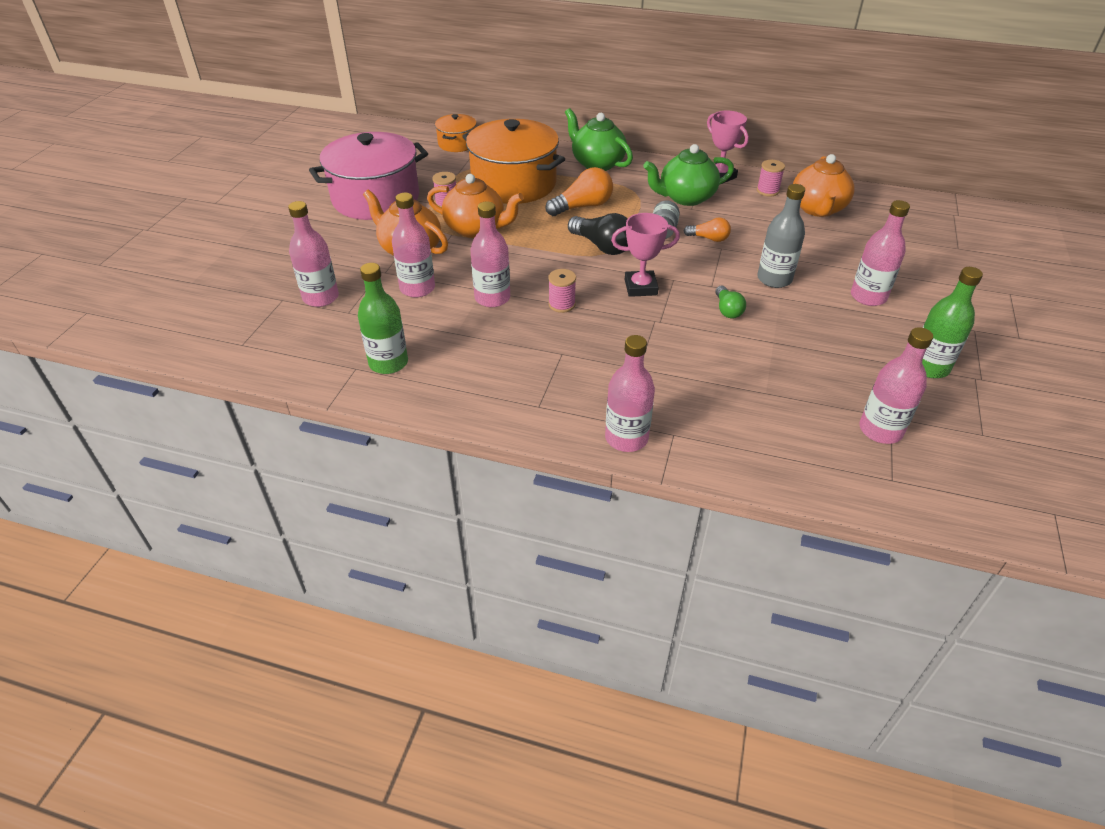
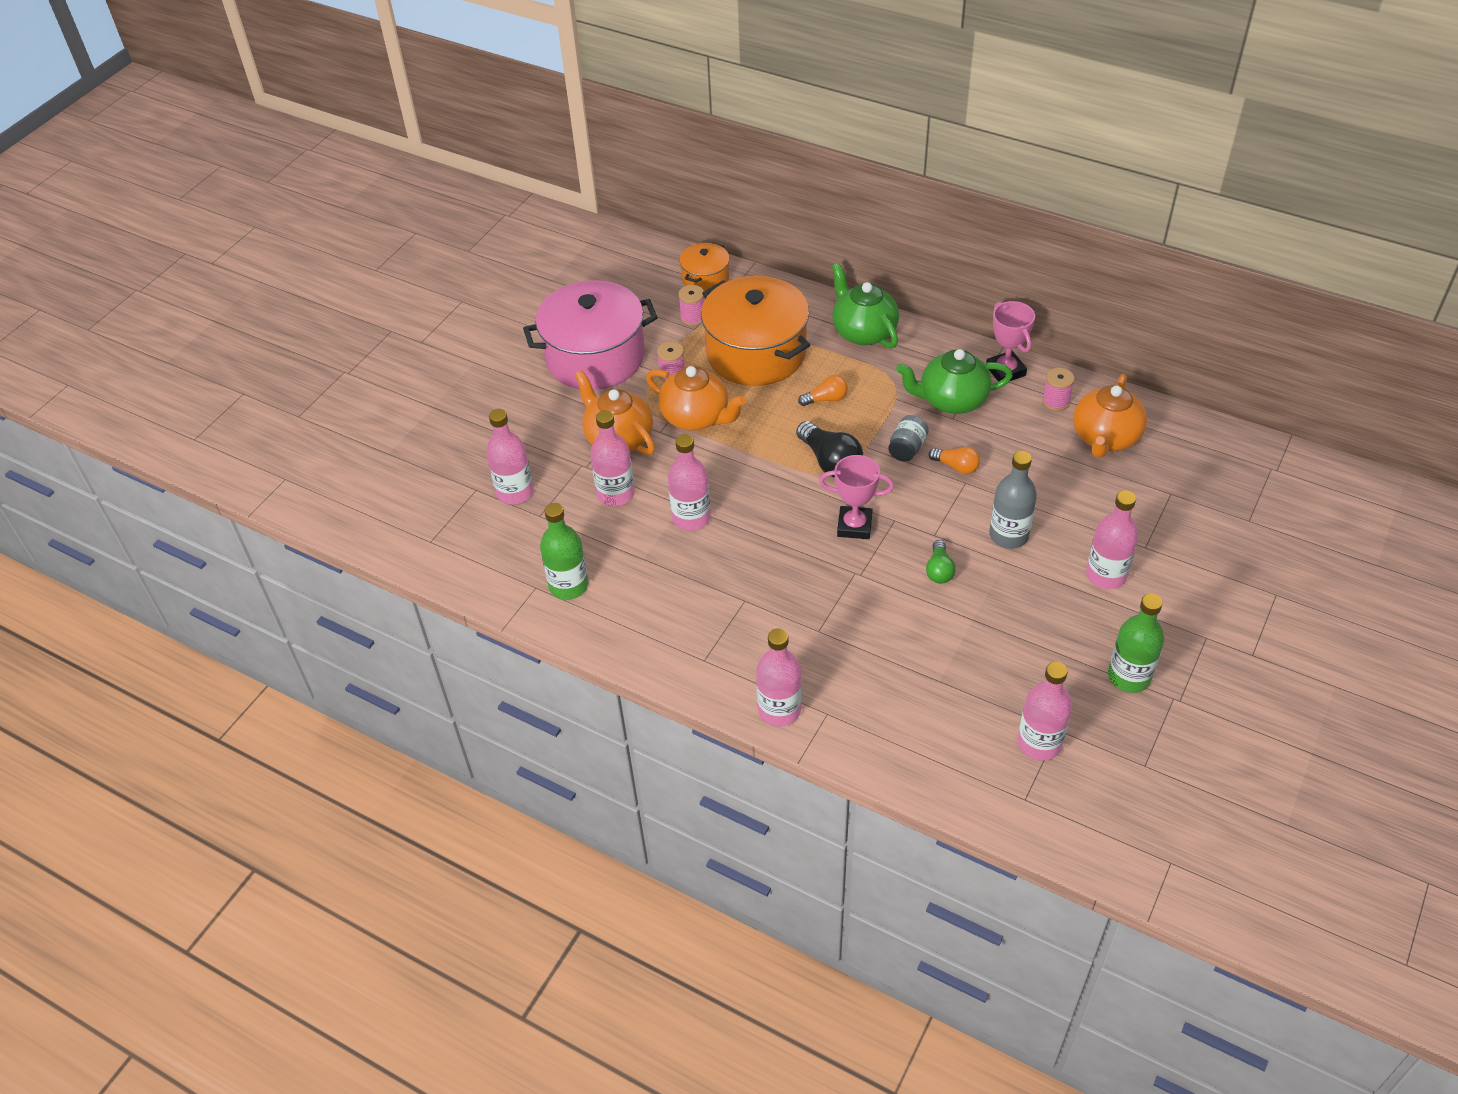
camera: 15 degrees right, 5 degrees up
orange light bulb [545,167,613,216] -> orange light bulb [798,375,848,406], size x0.60
pink spool [548,269,576,313] -> pink spool moved to [678,285,704,326]

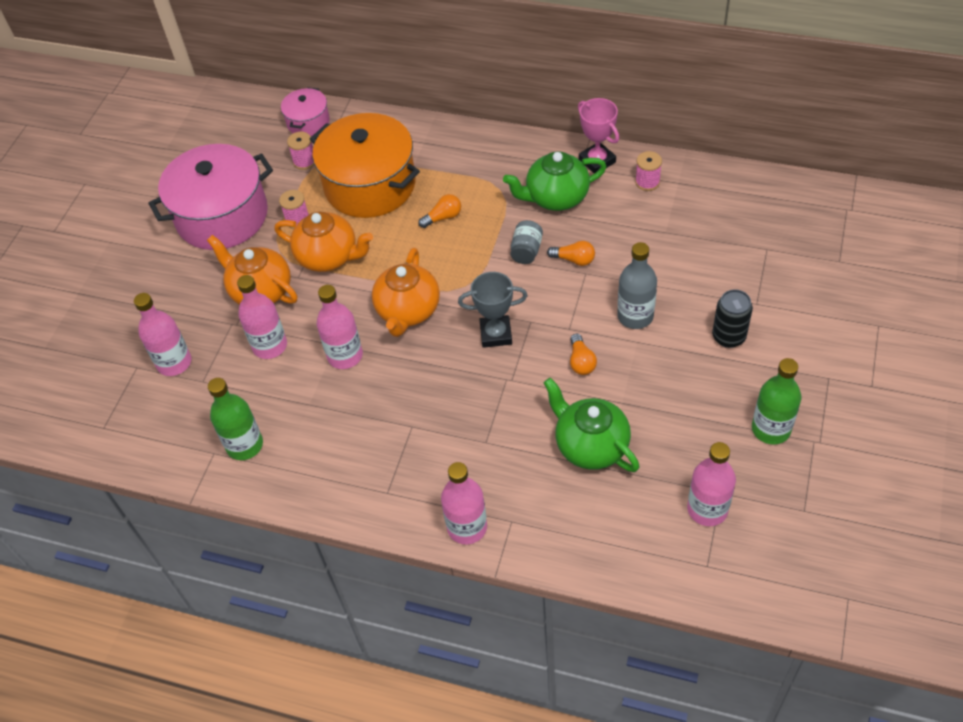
camera: 10 degrees left, 5 degrees up
orange pot [679,243,730,291] -> pink pot [281,87,330,136]
black light bulb [796,421,863,478] -> none
pink trophy [819,455,894,539] -> grey trophy [458,272,528,348]
green teapot [832,263,899,349] -> green teapot moved to [544,378,640,472]
green light bulb [926,540,956,584] -> orange light bulb [570,334,597,375]
orange teapot [1073,374,1147,458] -> orange teapot moved to [372,248,440,337]
pink bottle [1086,491,1139,589] -> black can [712,289,753,348]

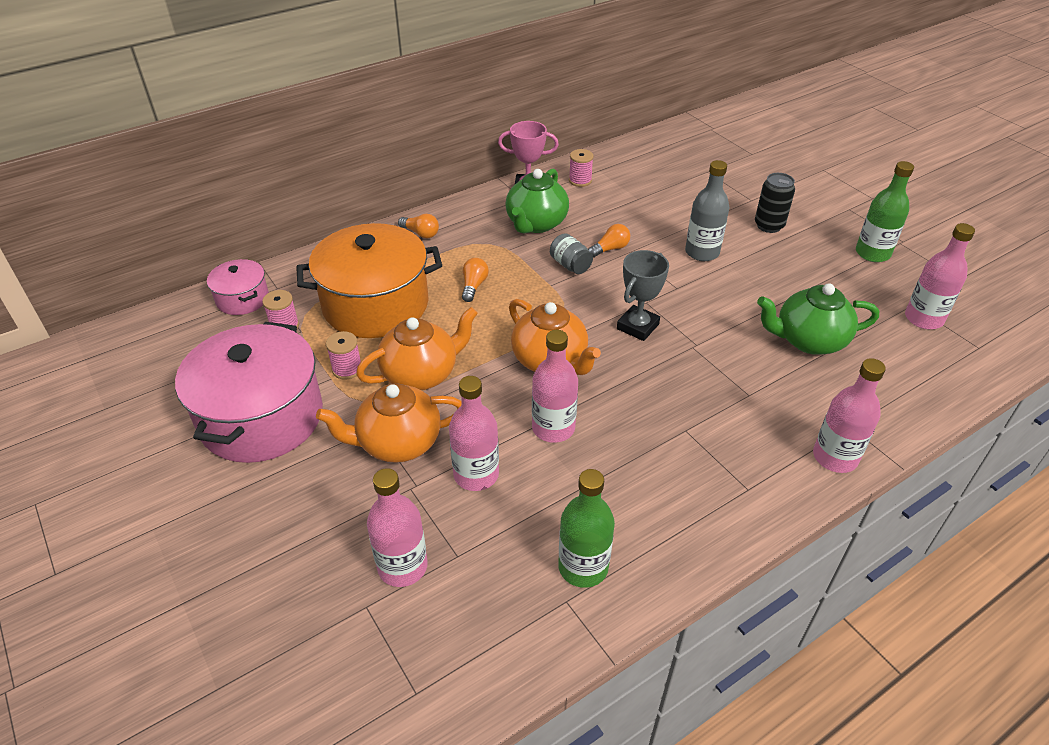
camera: 55 degrees left, 10 degrees down
orange light bulb [570,334,597,375] -> orange light bulb moved to [398,214,439,238]

